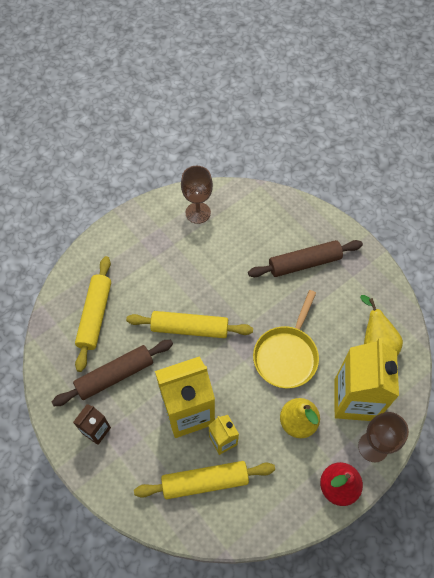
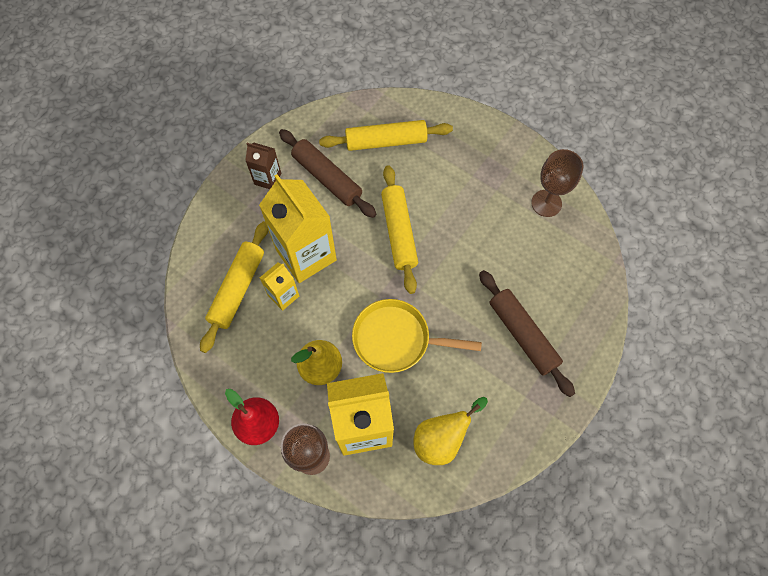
camera: 75 degrees right, 5 degrees up
yellow rolling pin [134,461,275,499] -> yellow rolling pin turned 45 degrees clockwise [200,221,268,353]

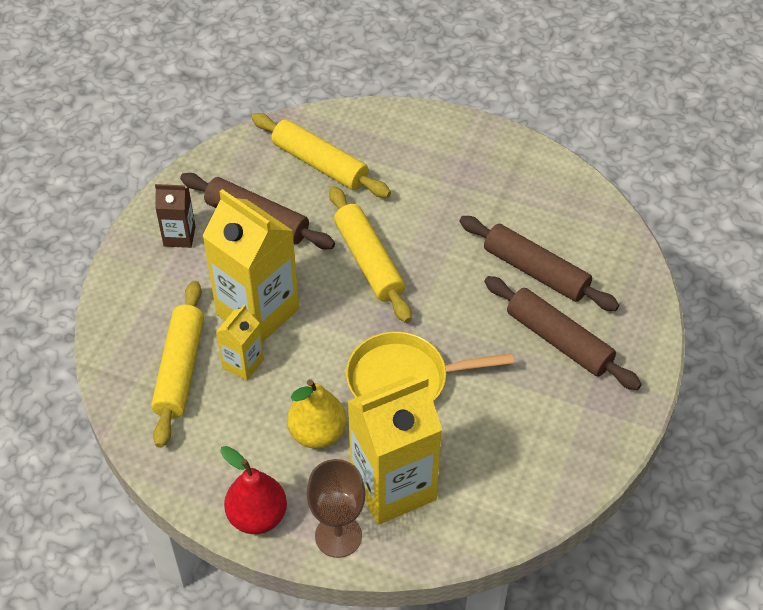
camera: 15 degrees left, 15 degrees down
yellow rolling pin [319,120,453,151] -> yellow rolling pin turned 60 degrees clockwise [251,113,391,198]
yellow pear [413,397,488,465] -> none
brown goblet [531,149,583,217] -> none
none -> brown rolling pin [459,216,619,311]

